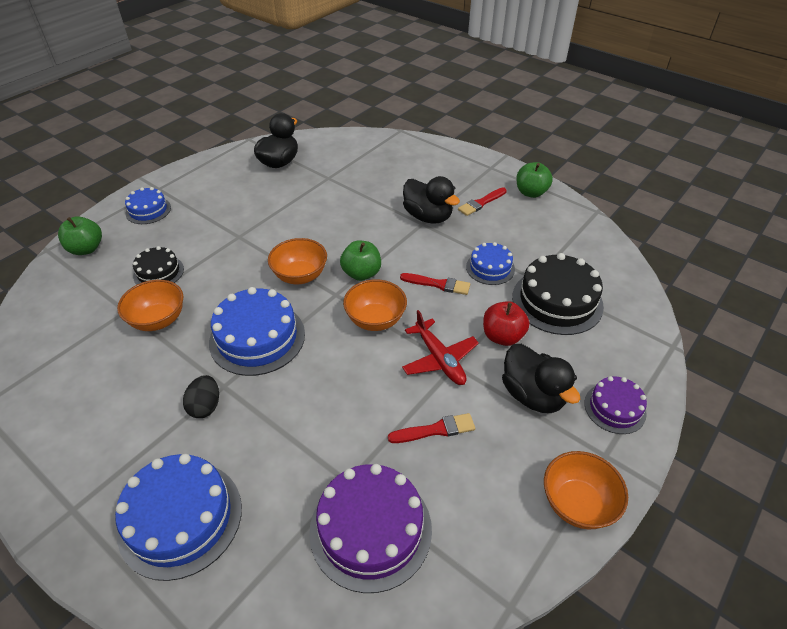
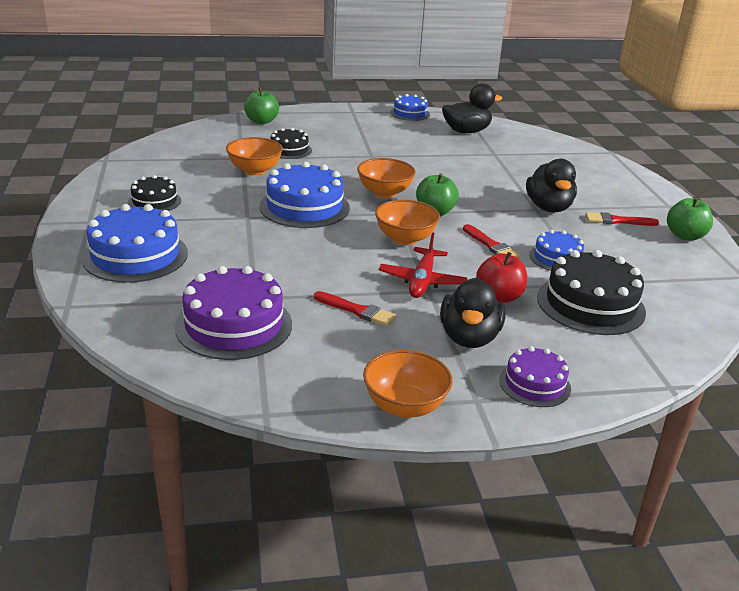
camera: 40 degrees right, 15 degrees down
blue cake [125,187,171,224] -> blue cake moved to [390,94,430,121]
black egg [183,375,219,418] -> none
none -> black cake [128,175,181,211]

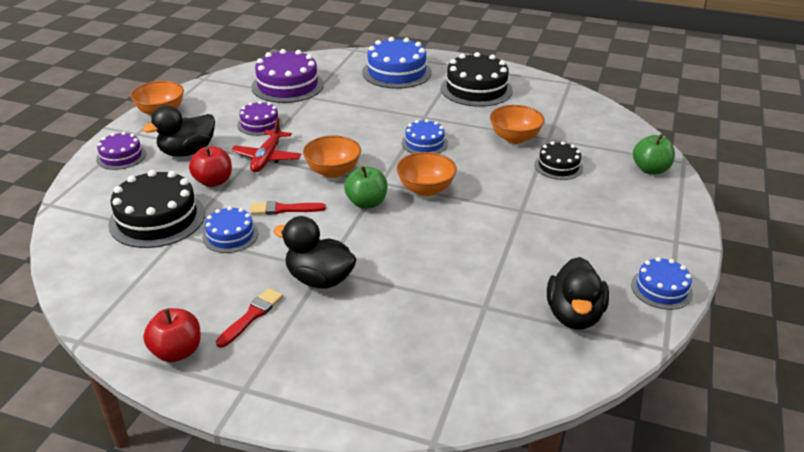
camera: 120 degrees right, 5 degrees up
black cake [128,175,181,211] -> black cake [441,52,513,107], size x1.74
blue cake [259,161,350,228] -> blue cake [402,119,448,154], size x0.57
red brush [314,291,396,326] -> purple cake [237,101,282,136]
red plane [379,232,467,298] -> red plane turned 120 degrees counterclockwise [231,118,302,172]
black duck [440,277,506,348] -> black duck turned 75 degrees counterclockwise [142,105,215,157]
green apple [667,197,713,240] -> red apple [143,308,201,362]

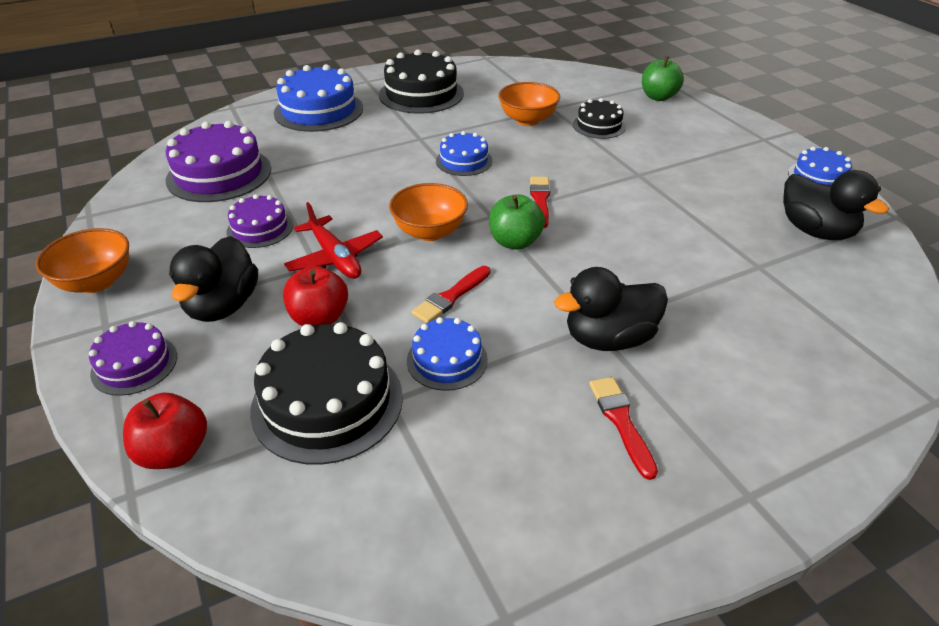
camera: 45 degrees left, 5 degrees up
red apple [143,308,201,362] -> red apple moved to [123,392,207,469]
orange bowl [397,152,457,196] -> red brush [530,177,551,228]

